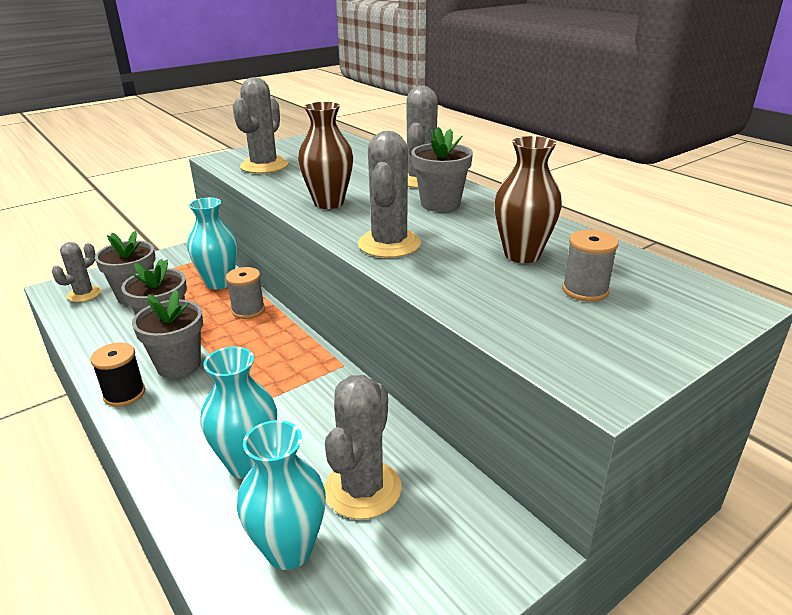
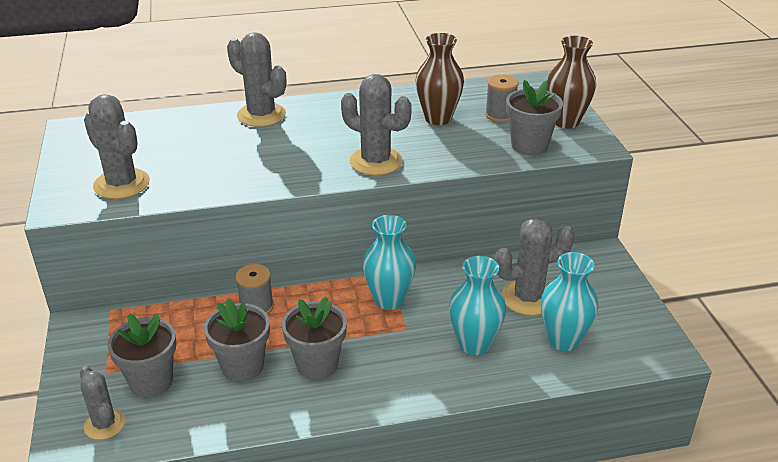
camera: 65 degrees left, 5 degrees up
black spool [90,343,145,407] -> none
turquoise vase [187,198,238,289] -> turquoise vase moved to [363,215,416,310]
brown vase [298,102,353,209] -> brown vase moved to [547,36,596,128]
grey cactus [324,375,402,519] -> grey cactus turned 60 degrees counterclockwise [495,217,575,316]
grey flower pot [411,127,473,212] -> grey flower pot moved to [506,80,563,155]

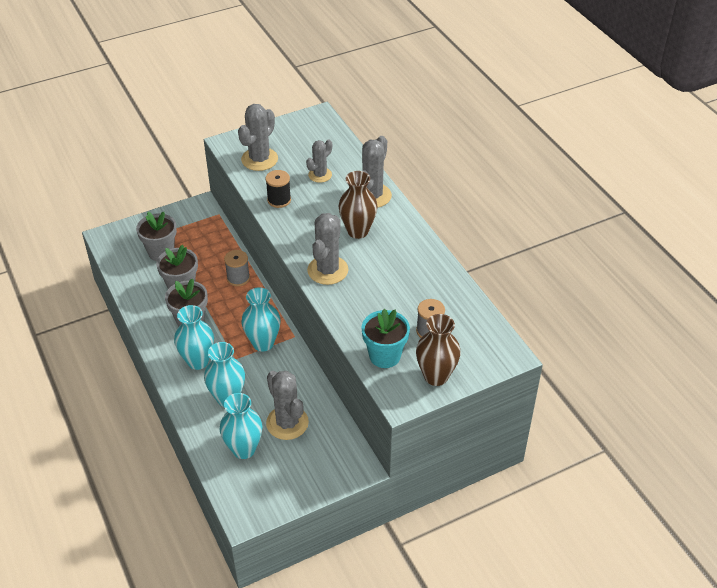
camera: 75 degrees right, 10 degrees up
grey cactus [80,366,125,440] -> grey cactus moved to [306,139,332,183]
brown vase [415,33,464,125] -> brown vase moved to [339,171,378,239]
grey flower pot [506,80,563,155] -> turquoise flower pot [362,309,410,368]
none -> turquoise vase [174,305,214,370]
none -> black spool [266,170,291,208]

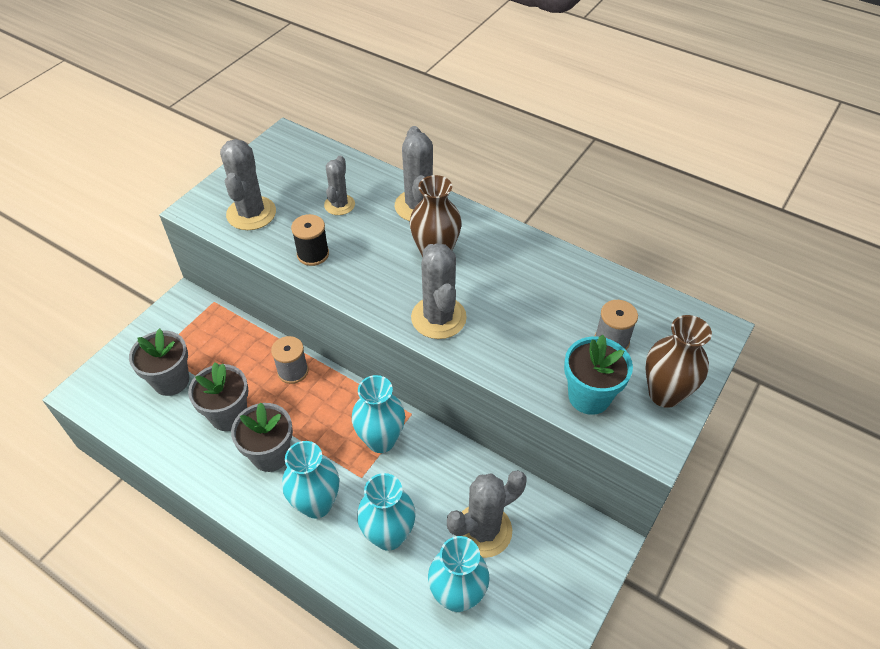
camera: 30 degrees left, 5 degrees up
grey cactus [266,371,309,440] -> grey cactus turned 60 degrees counterclockwise [447,470,527,558]

